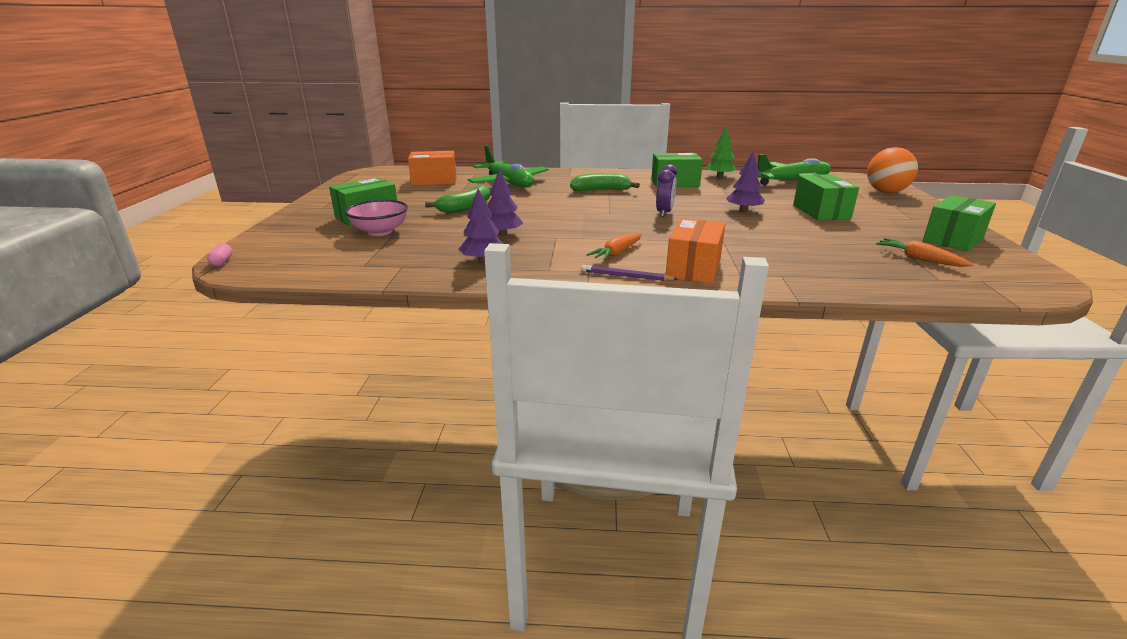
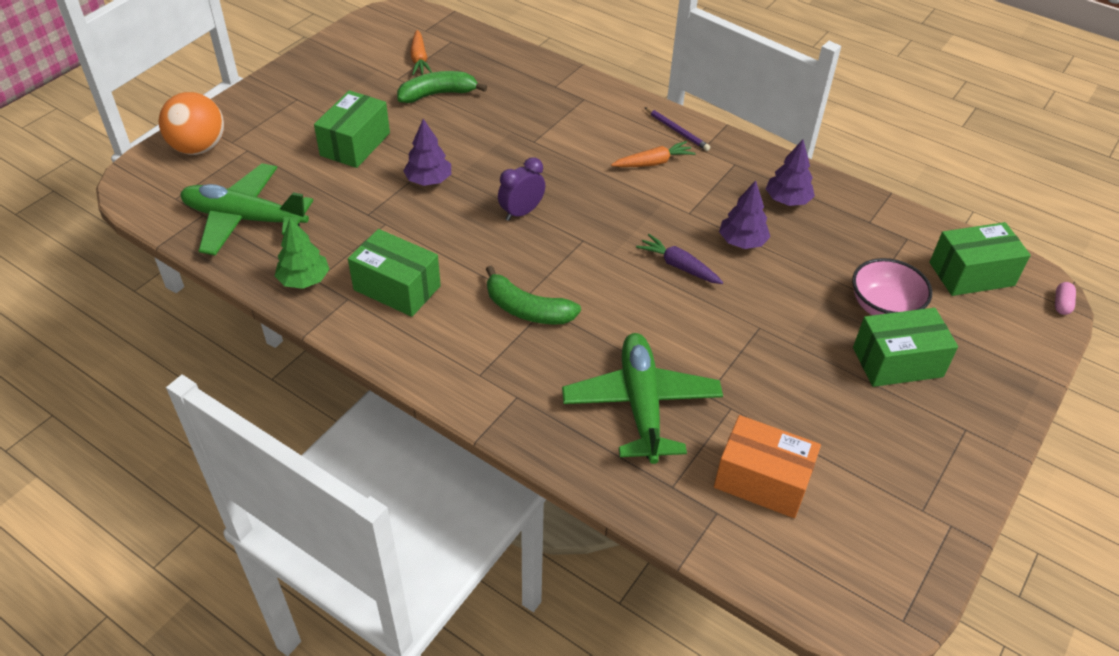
camera: 150 degrees left, 20 degrees up
green banana [425,185,490,213] -> green banana moved to [397,71,487,103]
orange box [666,218,725,284] -> none
green box [923,195,996,251] -> green box moved to [929,222,1031,296]
none -> purple carrot [636,234,724,284]

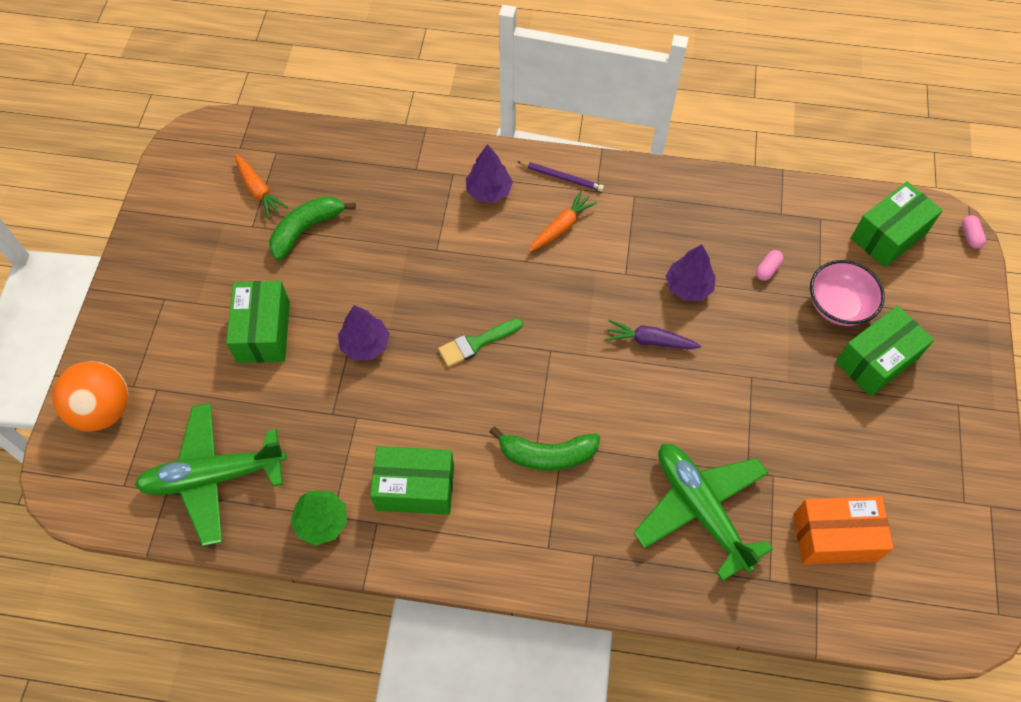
camera: 25 degrees left, 15 degrees up
purple clock [498,157,545,221] -> green brush [438,318,523,367]
purple tree [766,140,815,206] -> purple tree moved to [466,144,513,203]
none -> pink capsule [756,250,784,281]

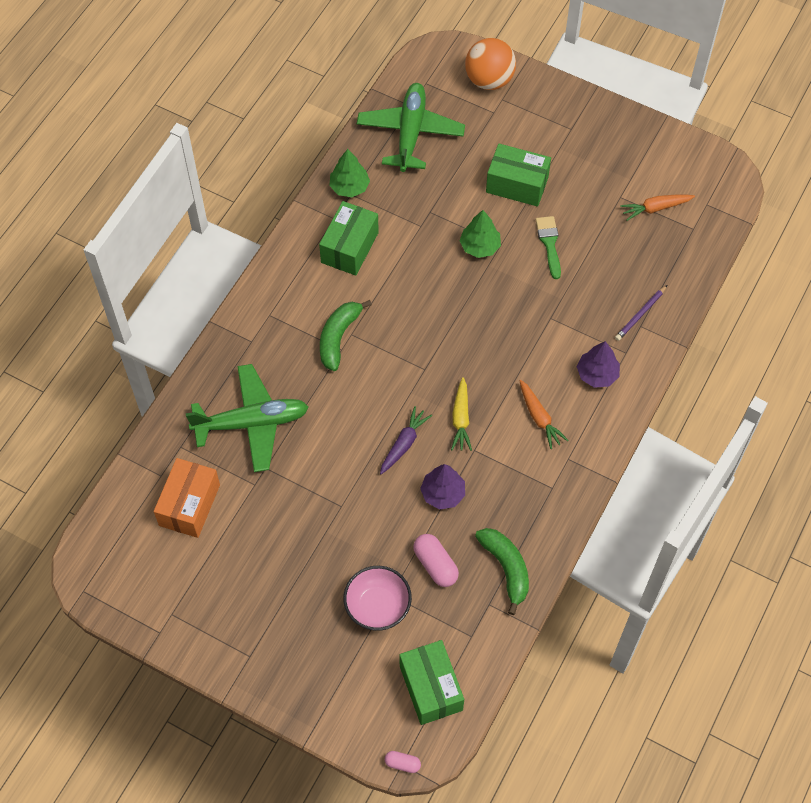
camera: 110 degrees right, 0 degrees up
green banana [269,196,356,260] -> green banana moved to [475,528,529,615]
purple tree [338,305,390,360] -> green tree [459,210,501,258]
green brush [438,318,523,367] -> green brush moved to [536,216,561,279]
purple pencil [517,161,604,191] -> purple pencil moved to [615,285,667,341]
pink capsule [756,250,784,281] -> pink capsule [413,534,459,587], size x1.72
green box [836,305,934,397] -> none
none -> yellow carrot [451,377,472,451]

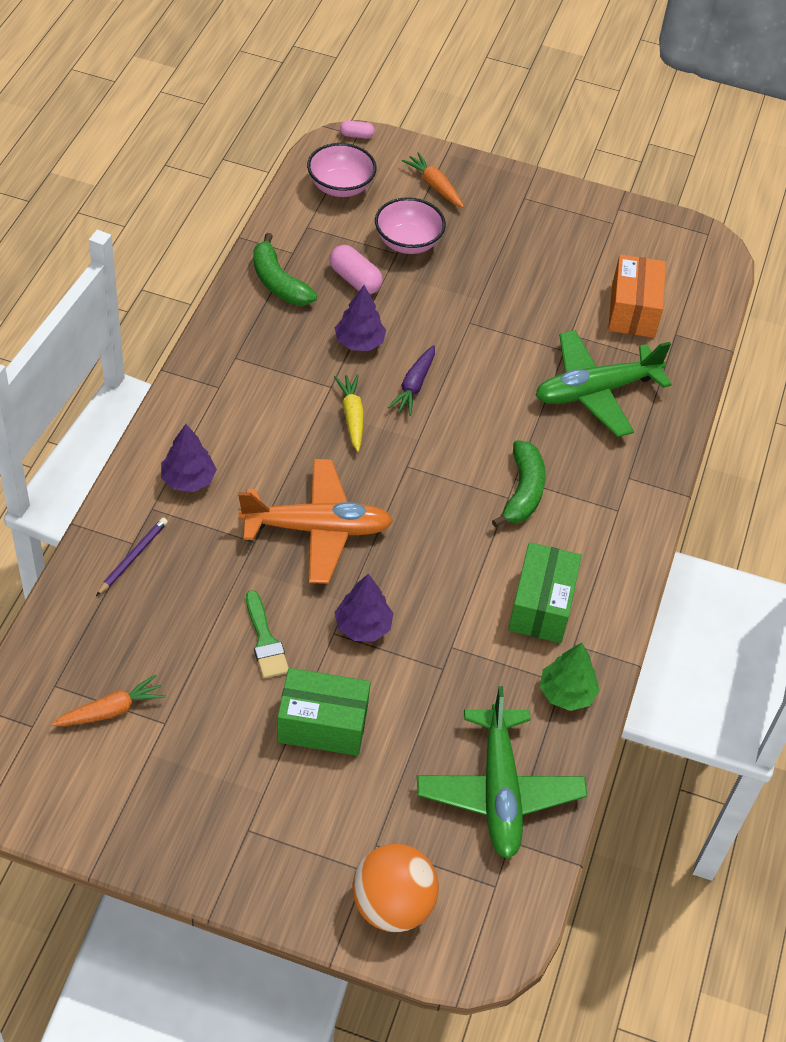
camera: 165 degrees right, 10 degrees down
green box [400,640,464,725] -> pink bowl [307,143,377,197]
green tree [459,210,501,258] -> purple tree [334,574,394,641]
orange carrot [519,380,569,449] -> orange carrot moved to [402,152,464,208]
none -> orange plane [238,459,393,584]

